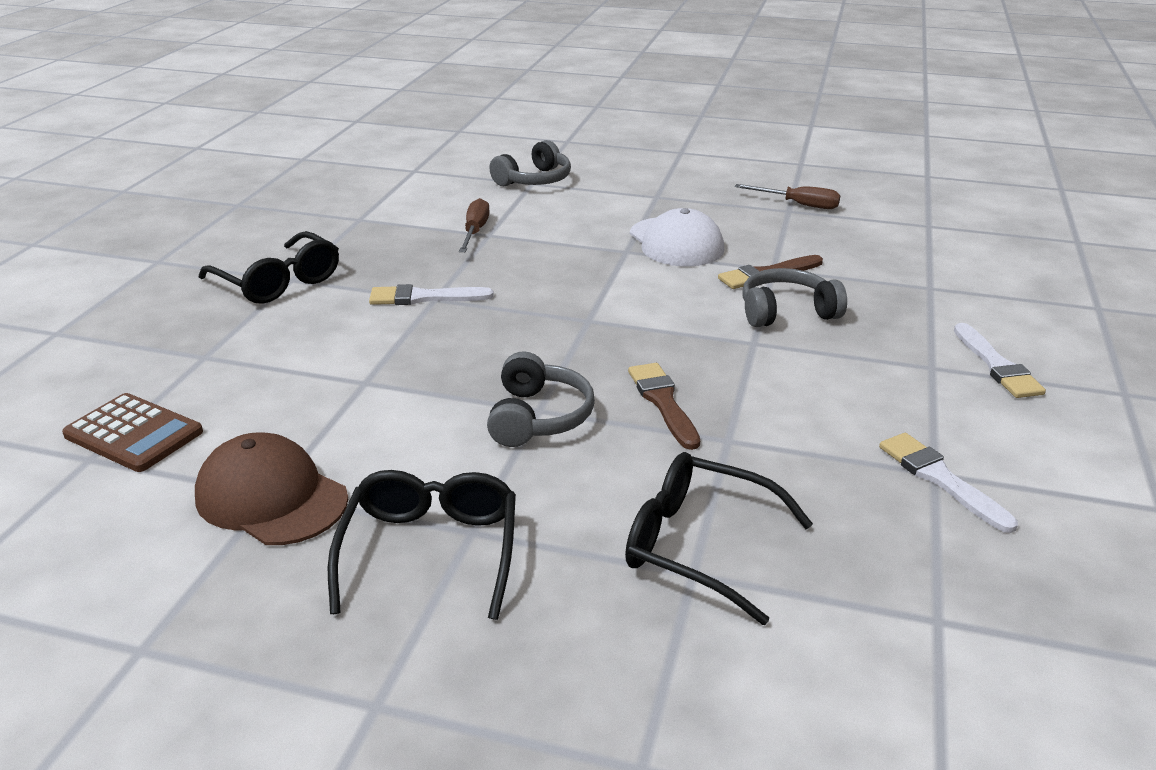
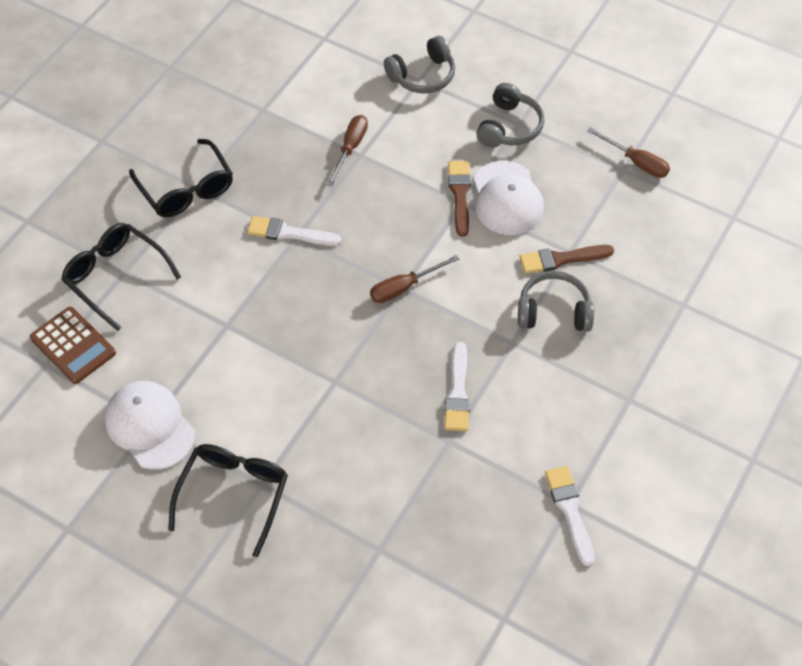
camera: 15 degrees right, 25 degrees up
brown cap [195,433,348,545] -> white cap [105,381,195,470]
grey headphones [487,351,595,447] -> grey headphones moved to [476,83,544,147]
black glasses [625,452,813,625] -> black glasses moved to [61,223,181,331]
brown brush [628,363,700,450] -> brown brush moved to [448,161,471,237]
white brush [954,323,1046,398] -> white brush moved to [444,342,470,431]
none -> brown screwdriver [370,255,459,303]

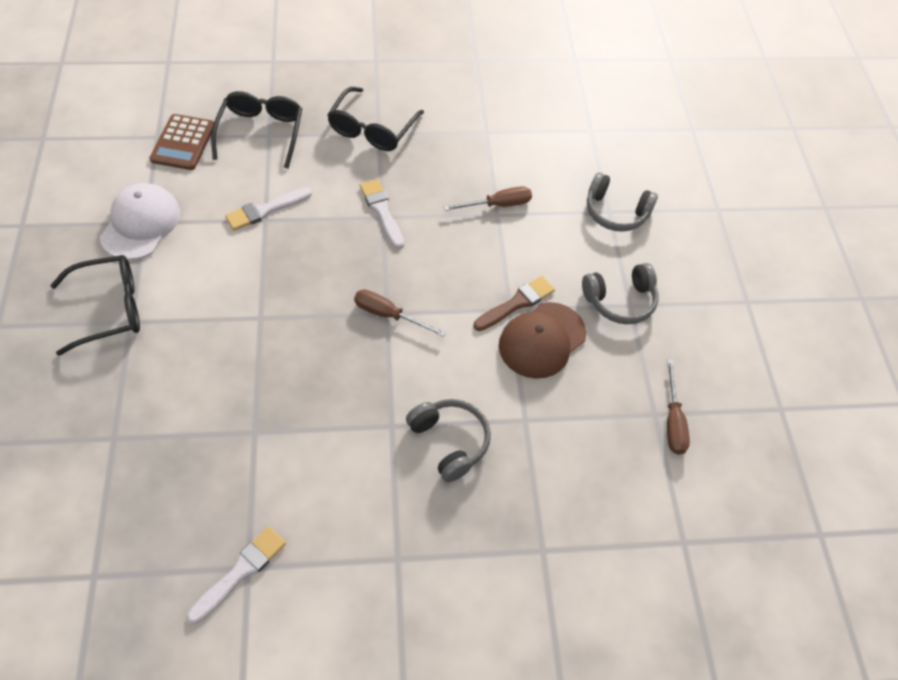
camera: 50 degrees right, 0 degrees up
white brush [444,342,470,431] -> white brush moved to [225,187,312,230]
white cap [474,161,544,235] -> brown cap [499,302,586,379]
brown brush [520,245,614,274] -> none

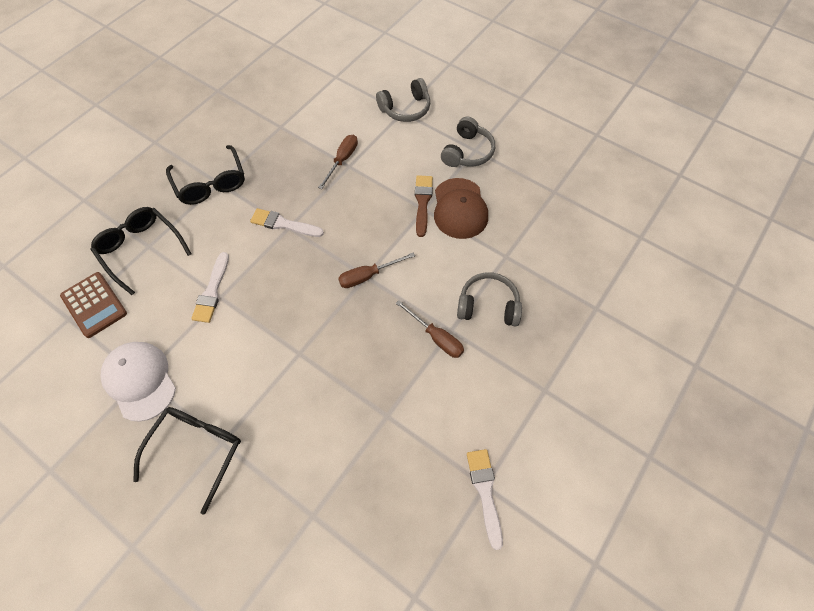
camera: 45 degrees left, 5 degrees up
brown screwdriver [667,360,690,455] -> brown screwdriver moved to [396,300,464,358]

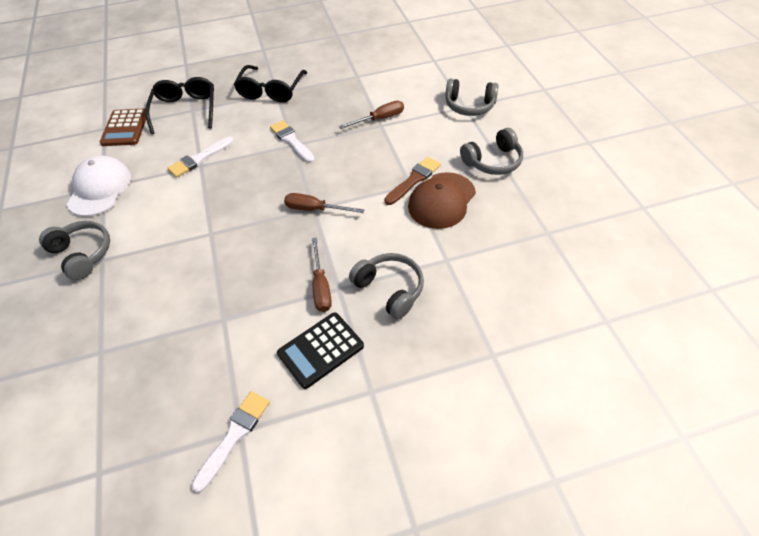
camera: 40 degrees right, 10 degrees down
black glasses [133,407,241,515] -> grey headphones [39,221,110,280]
none -> black calculator [277,312,364,389]

